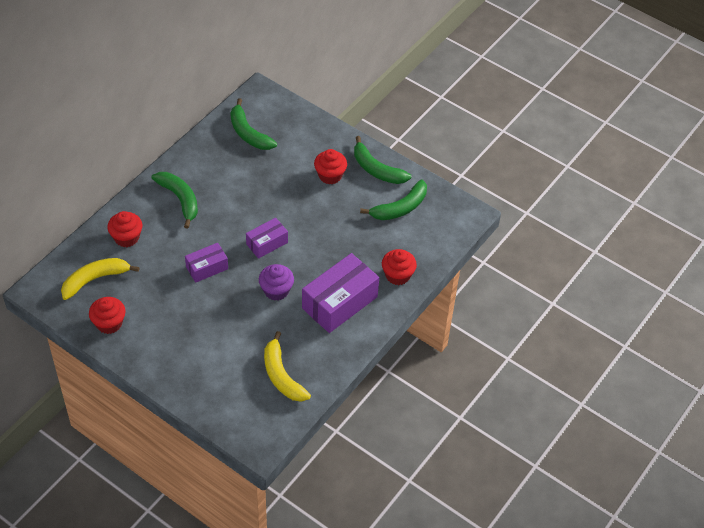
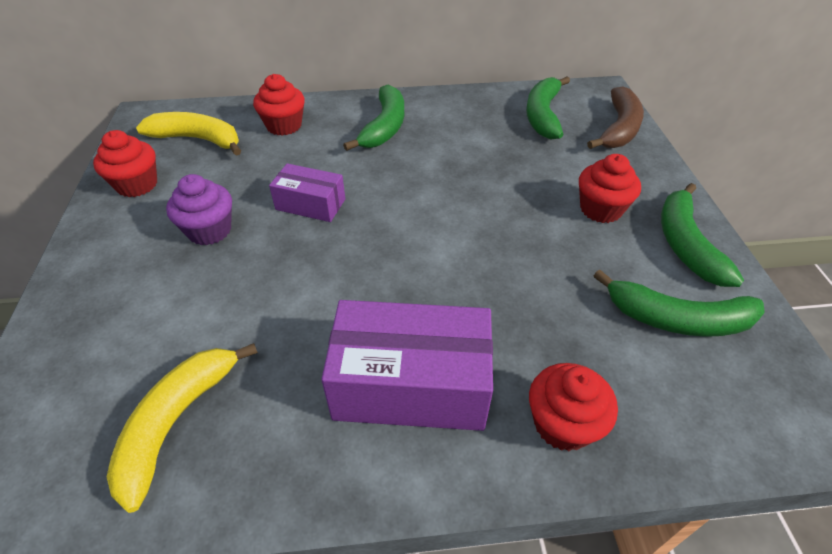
camera: 50 degrees right, 5 degrees down
purple box [246,218,288,259] -> none
purple cupcake [259,264,294,301] -> purple cupcake moved to [166,174,232,245]
none -> brown banana [587,86,644,149]

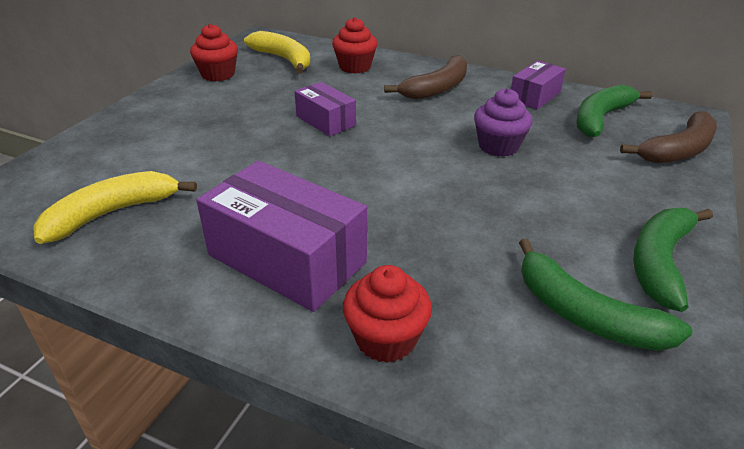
camera: 30 degrees right, 10 degrees down
purple cupcake [166,174,232,245] -> purple cupcake moved to [474,88,533,157]
green banana [343,85,404,151] -> brown banana [384,55,468,100]
red cupcake [579,154,641,223] -> none
none -> purple box [511,60,566,110]

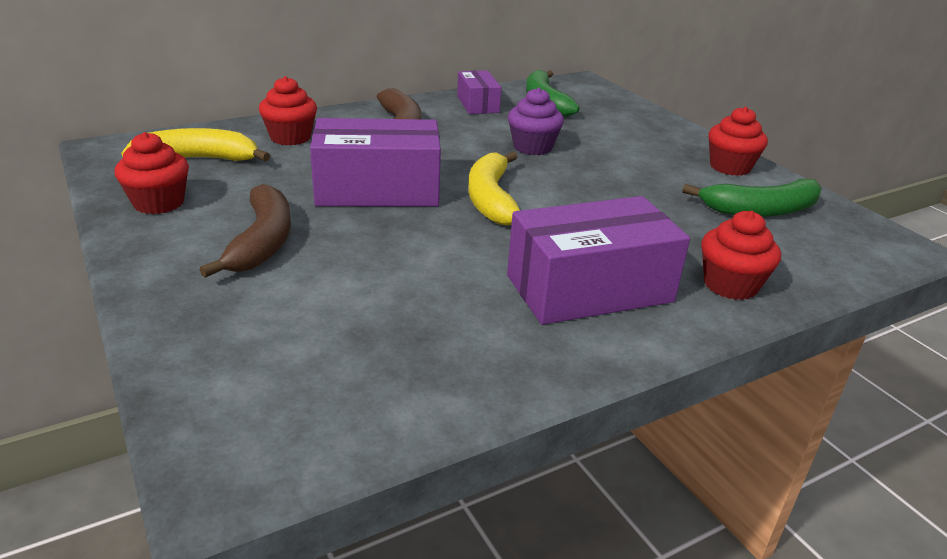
camera: 55 degrees left, 5 degrees down
yellow banana [33,171,197,244] -> yellow banana moved to [468,151,520,226]
purple box [294,82,356,136] -> purple box [310,118,441,207], size x1.80
brown banana [620,111,717,163] -> brown banana moved to [199,184,291,278]
green banana [633,208,713,312] -> red cupcake [708,107,768,176]

